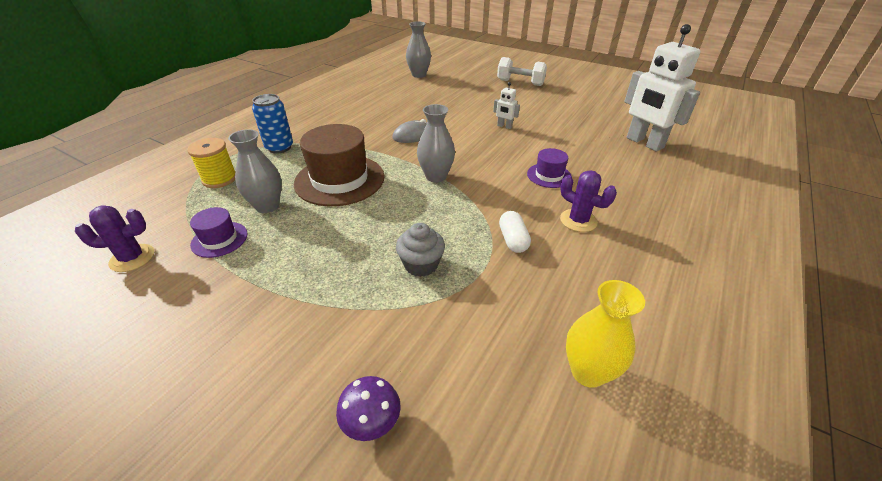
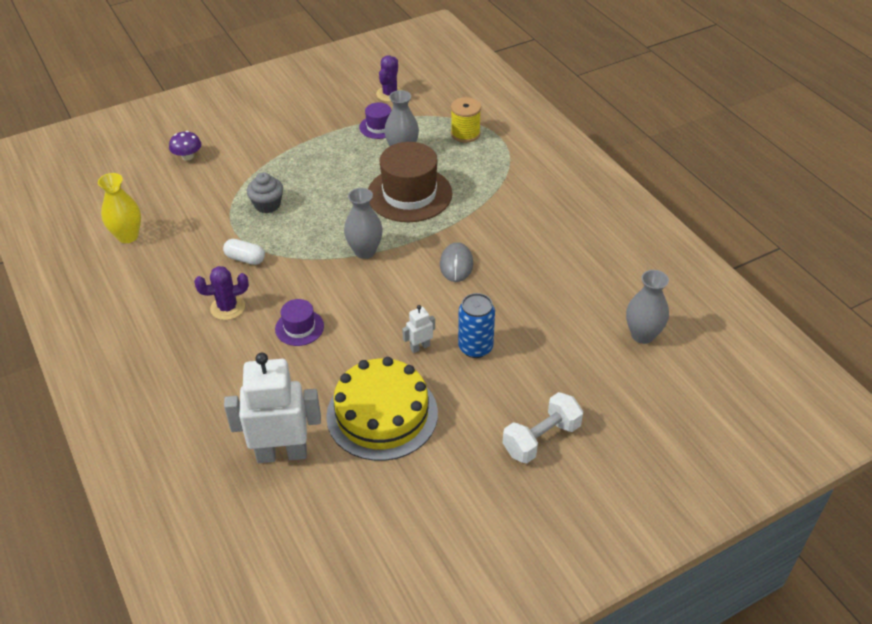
camera: 120 degrees right, 5 degrees up
blue can [252,94,293,154] -> blue can moved to [458,293,495,358]
none -> yellow cake [326,357,438,461]

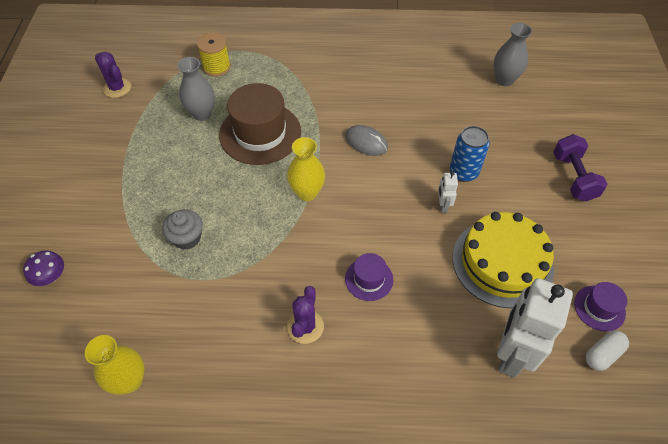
camera: 60 degrees left, 10 degrees up
white capsule [223,239,265,265] -> white capsule moved to [586,330,629,371]
grey vase [344,188,383,259] -> yellow vase [287,137,325,201]
purple hat [359,102,391,139] -> purple hat moved to [574,282,627,331]
white dumbbell [503,392,583,463] -> purple dumbbell [553,134,608,201]

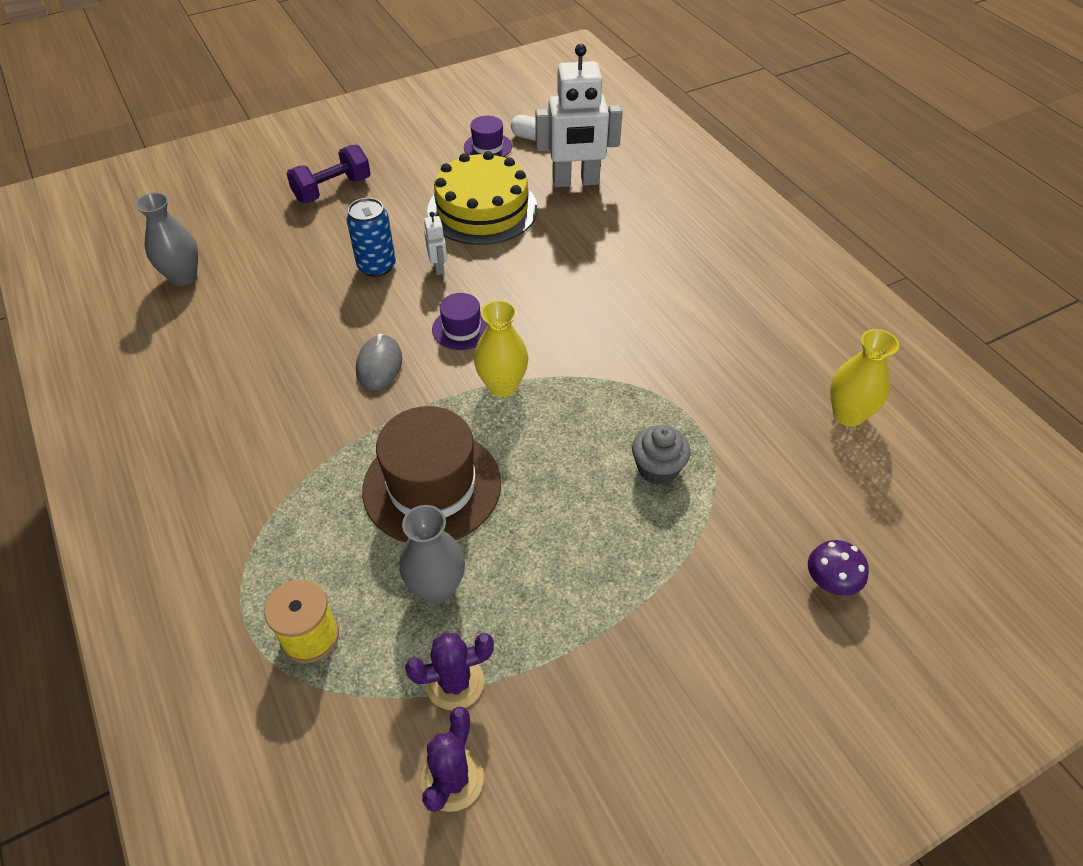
camera: 120 degrees left, 5 degrees down
purple cactus [287,286,324,344] -> purple cactus moved to [405,632,494,710]
purple hat [345,253,393,301] -> purple hat moved to [432,293,487,350]
white robot [438,171,458,213] -> white robot turned 75 degrees counterclockwise [424,212,447,275]

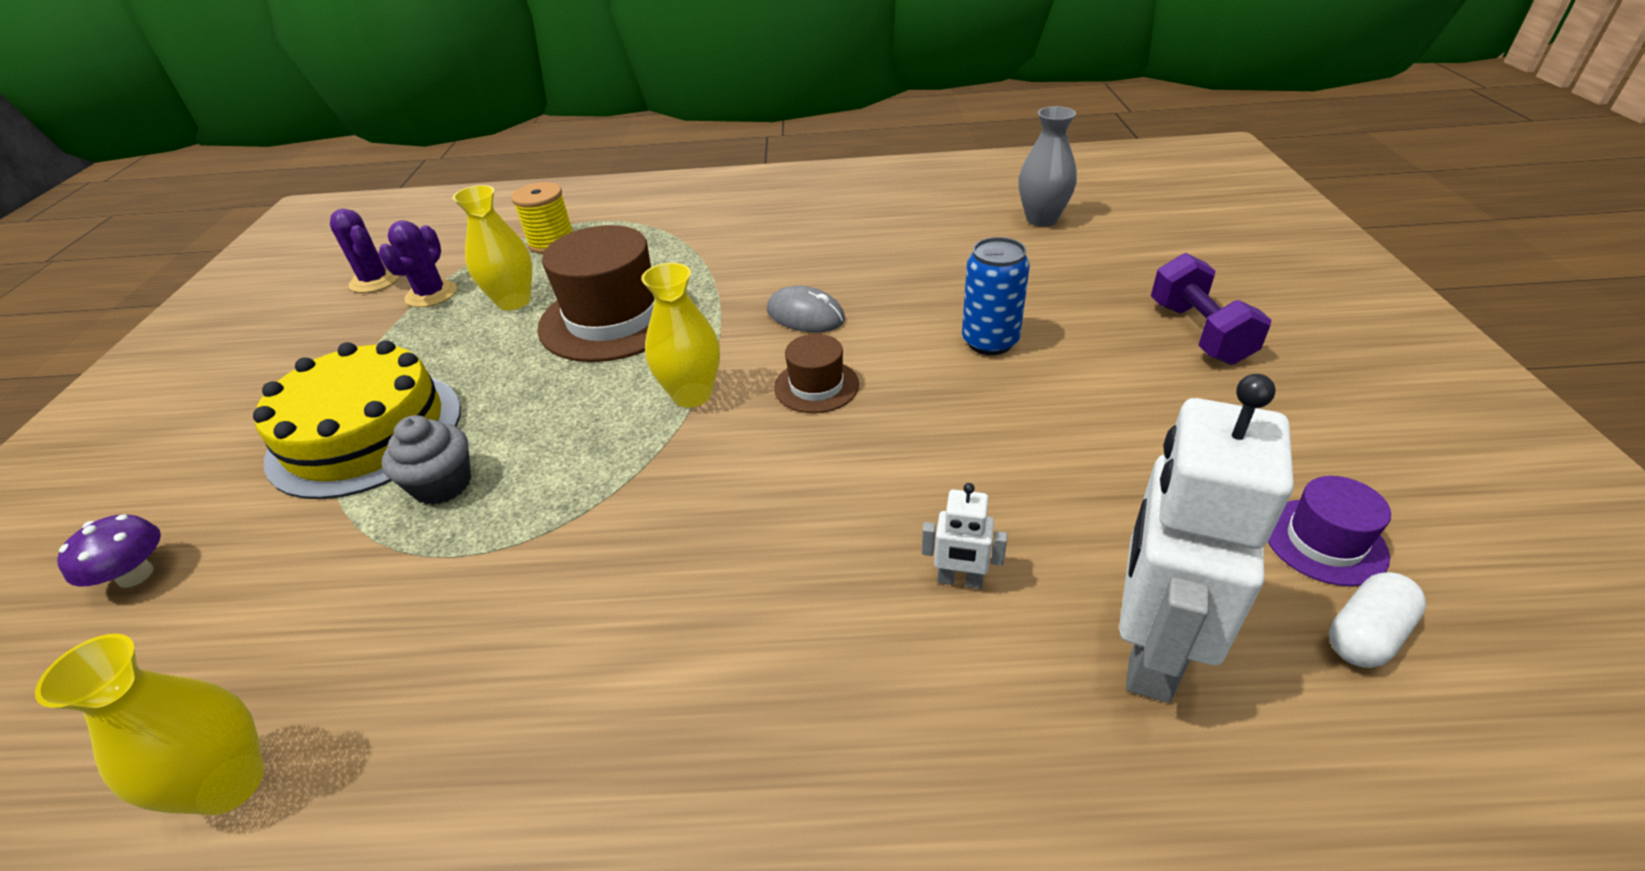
camera: 120 degrees right, 10 degrees down
grey vase [399,505,465,604] -> yellow vase [453,185,532,310]
white robot [424,212,447,275] -> white robot moved to [922,483,1008,589]
yellow cake [427,151,537,245] -> yellow cake moved to [253,340,461,499]
purple hat [432,293,487,350] -> brown hat [774,334,859,413]

